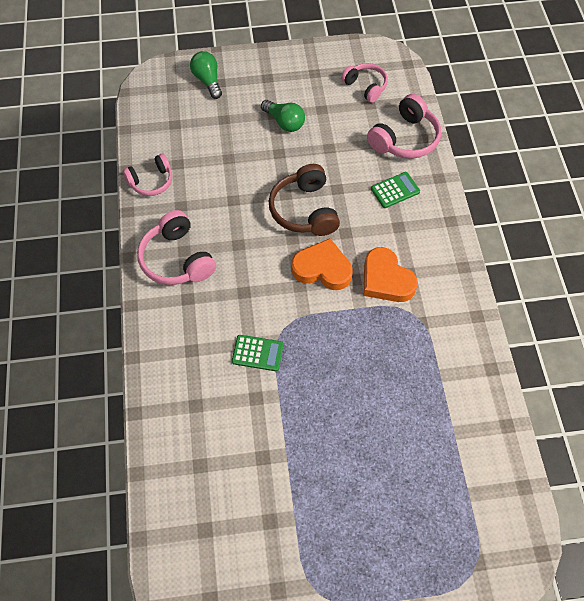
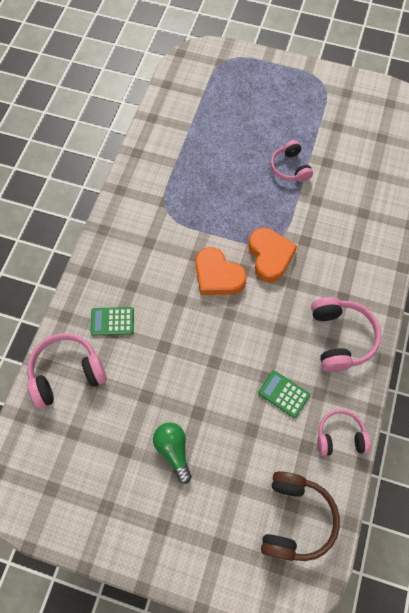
camera: 155 degrees left, 5 degrees up
green light bulb [190,51,222,99] -> none
green calculator [232,335,284,371] -> green calculator moved to [258,370,310,418]
brown headphones [269,164,340,236] -> brown headphones moved to [261,471,340,561]
pink headphones [341,63,388,103] -> pink headphones moved to [271,140,313,182]
orange heart [364,247,418,302] -> orange heart moved to [249,228,297,282]

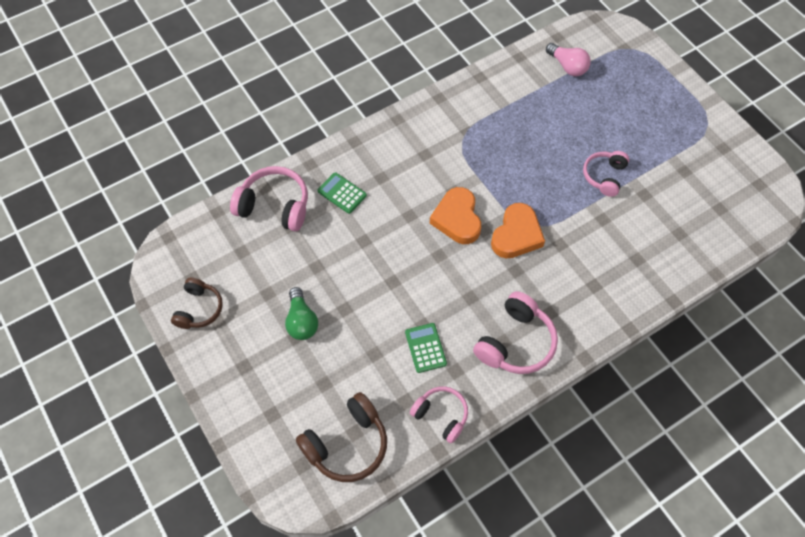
camera: 40 degrees right, 5 degrees down
green light bulb [153,423,192,484] -> green light bulb turned 150 degrees clockwise [285,287,318,340]
none -> brown headphones [171,278,223,329]
none -> pink light bulb [546,43,591,76]

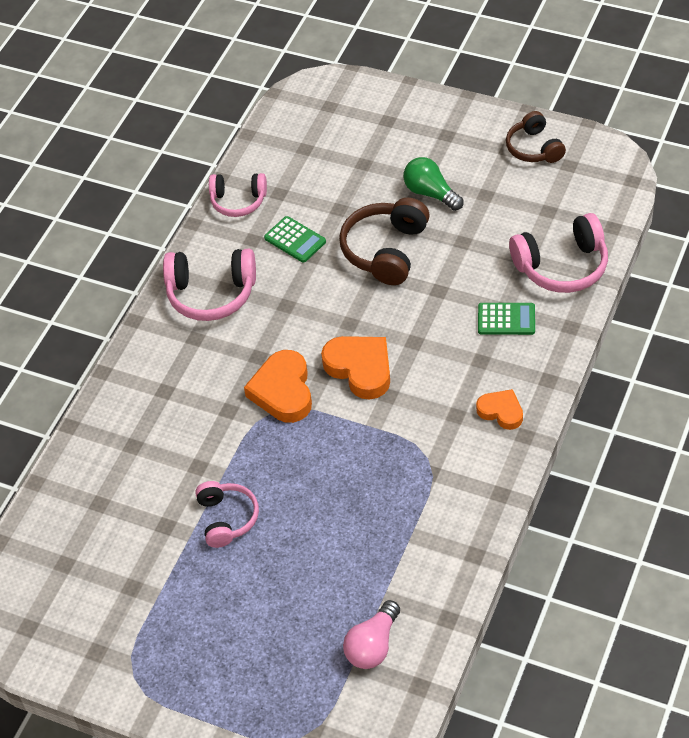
camera: 150 degrees right, 10 degrees down
brown headphones [296,392,387,482] -> brown headphones moved to [339,198,430,285]
pink headphones [473,291,558,374] -> pink headphones turned 90 degrees counterclockwise [163,249,256,321]
pink light bulb [546,43,591,76] -> pink light bulb turned 75 degrees counterclockwise [343,600,400,669]
none -> orange heart [476,389,523,430]

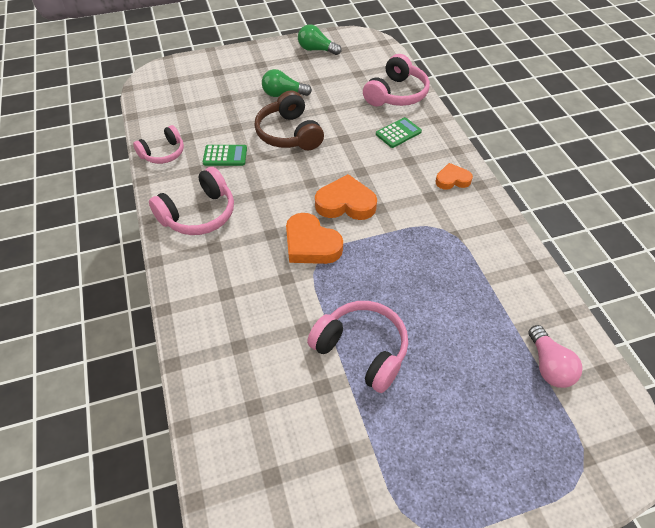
camera: 45 degrees left, 0 degrees up
pink headphones [195,481,259,548] -> pink headphones [307,301,408,393], size x1.53
brown headphones [506,111,566,163] -> green light bulb [298,24,342,55]

